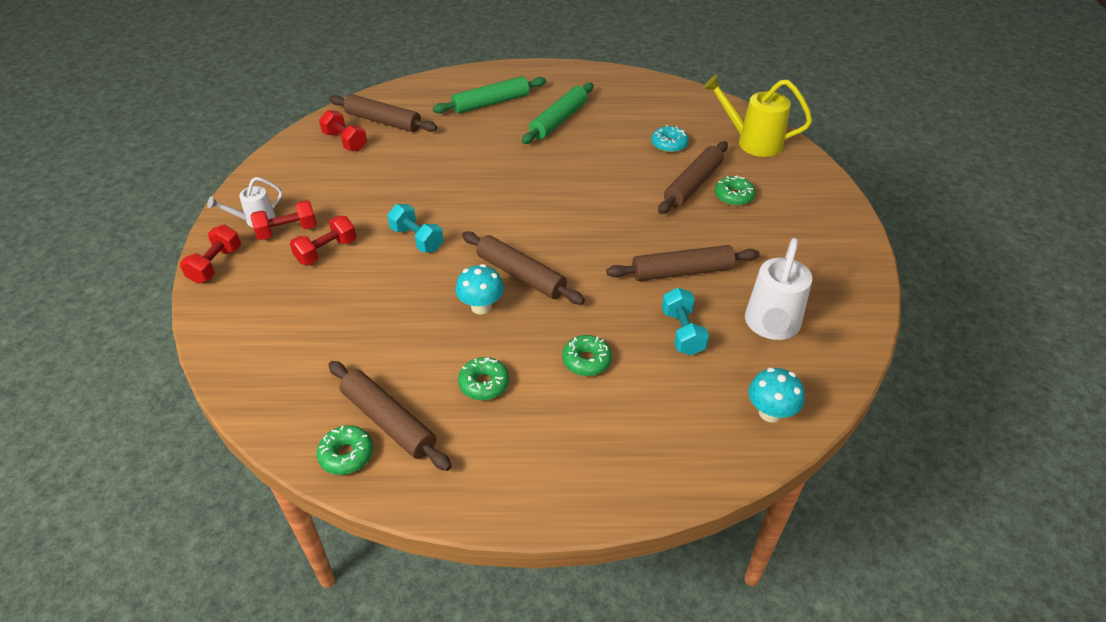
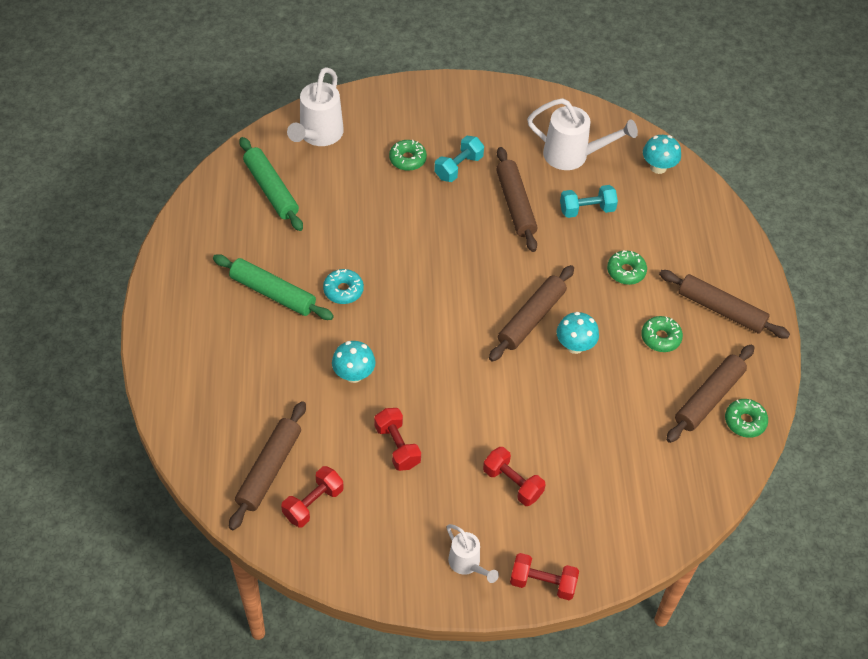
camera: 95 degrees left, 10 degrees up
red dumbbell [250,200,317,240] -> red dumbbell moved to [374,408,421,471]
turquoise dumbbell [387,204,444,252] -> turquoise dumbbell moved to [434,136,484,182]
green rolling pin [433,76,546,114] -> green rolling pin moved to [239,137,303,231]
turquoise donut [651,125,689,153] -> turquoise donut moved to [323,269,364,304]
brown rolling pin [658,141,728,214] -> brown rolling pin moved to [659,270,790,339]
yellow watering can [703,74,812,157] -> white watering can [287,67,344,146]
none -> turquoise mushroom [332,341,375,383]

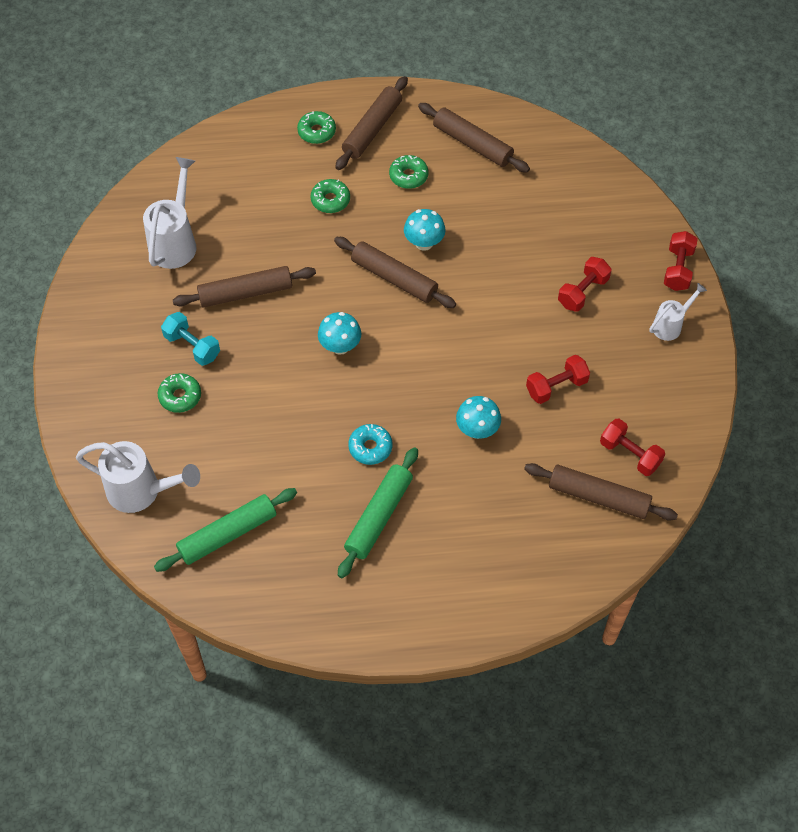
camera: 90 degrees left, 5 degrees up
turquoise dumbbell [560,185,618,218] -> none
turquoise mushroom [643,135,681,174] -> turquoise mushroom moved to [318,312,361,355]
green donut [725,399,768,438] -> green donut moved to [297,111,336,144]

